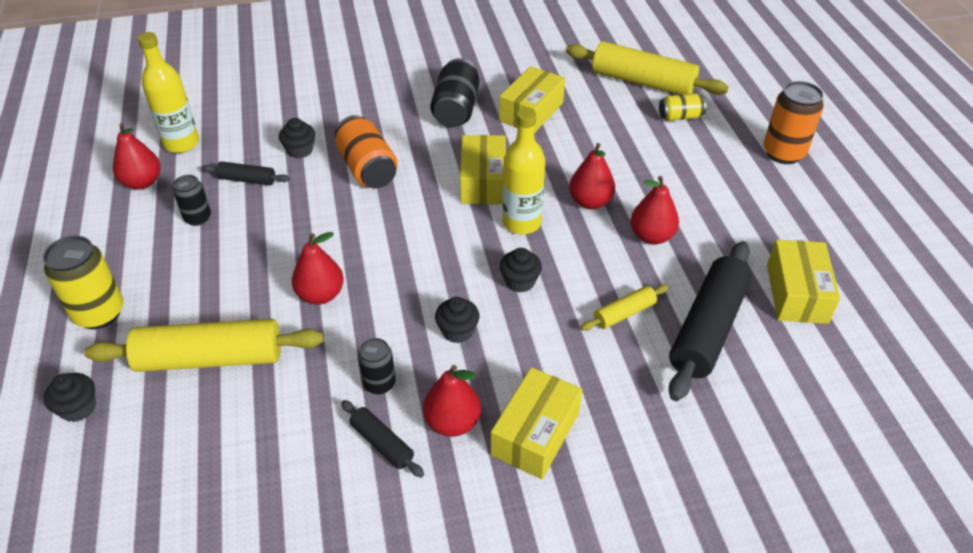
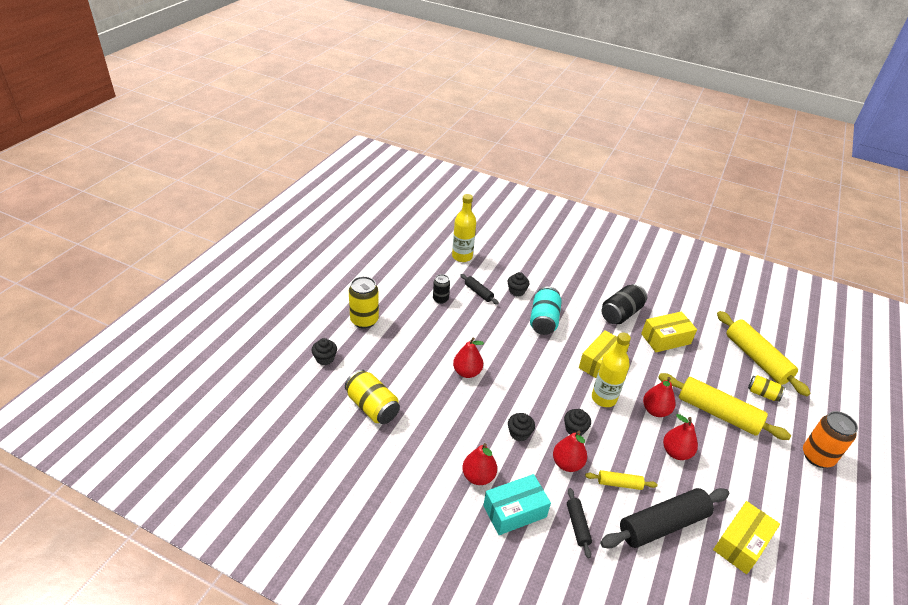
camera: 35 degrees right, 5 degrees down
yellow rolling pin [84,319,324,372] -> yellow rolling pin moved to [658,373,791,440]
red pear [113,123,161,190] -> red pear moved to [553,430,587,472]
orange can [335,115,398,188] -> turquoise can [530,286,562,335]
black rolling pin [341,400,424,478] -> black rolling pin moved to [567,488,592,559]
black can [358,338,396,395] -> none
yellow box [491,367,582,479] -> turquoise box [483,474,551,535]
none -> yellow can [345,370,400,424]

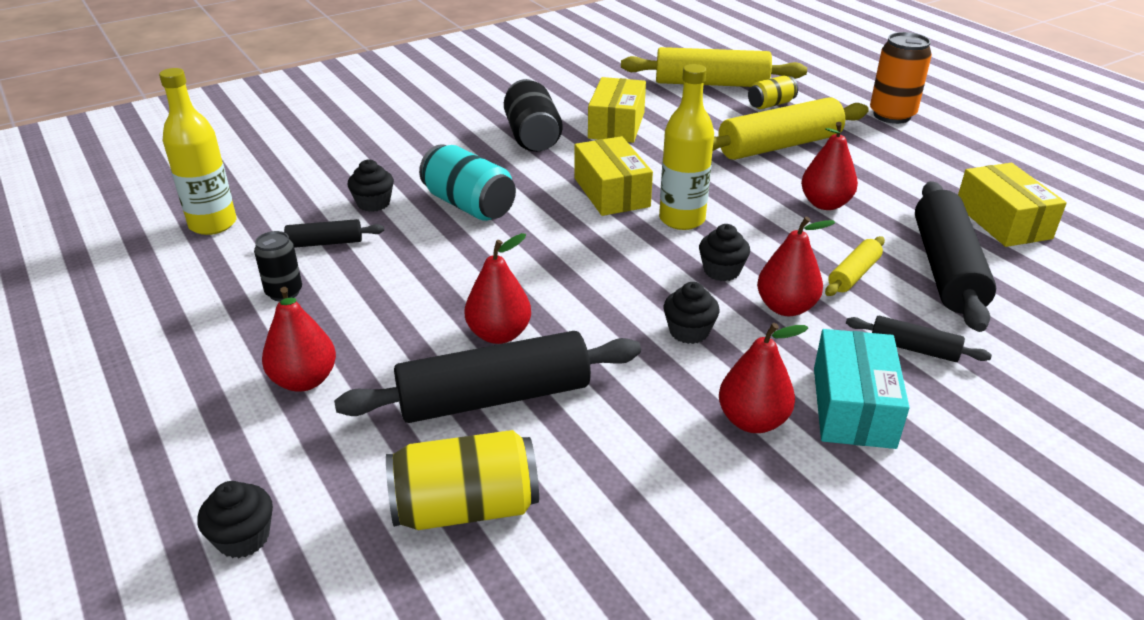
camera: 55 degrees left, 5 degrees down
yellow can [349,276,379,329] -> none
red pear [643,377,676,417] -> red pear moved to [262,287,336,392]
none -> black rolling pin [334,331,641,423]

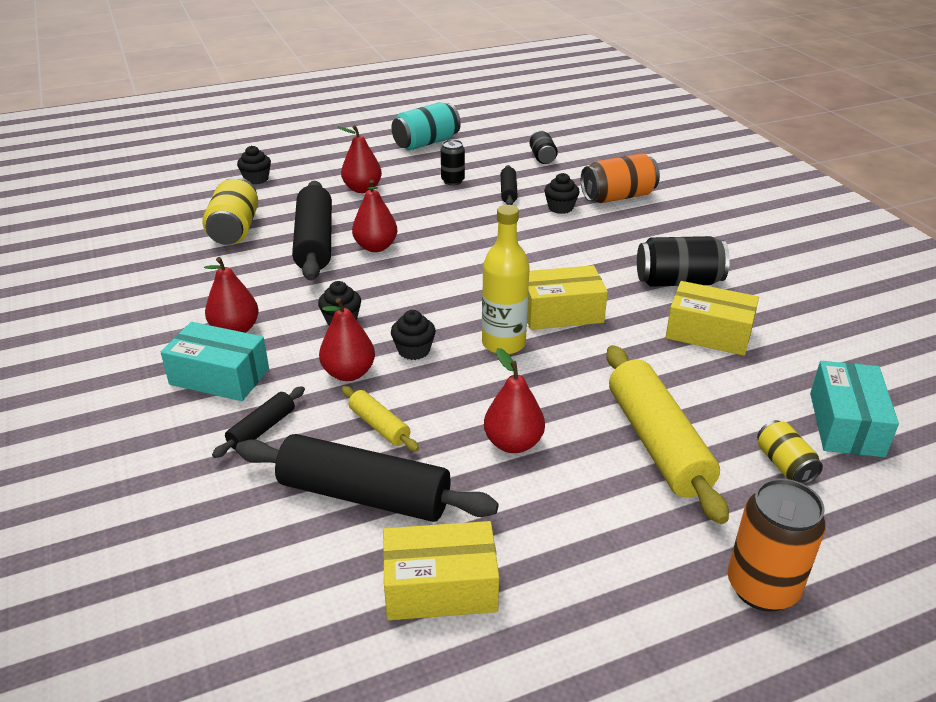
camera: 100 degrees right, 0 degrees up
yellow bottle [159,68,236,235] -> black can [529,131,558,164]
turquoise can [419,144,516,221] -> turquoise can moved to [392,102,461,150]
yellow rolling pin [621,47,807,87] -> turquoise box [810,361,899,457]
none -> orange can [581,153,660,203]

